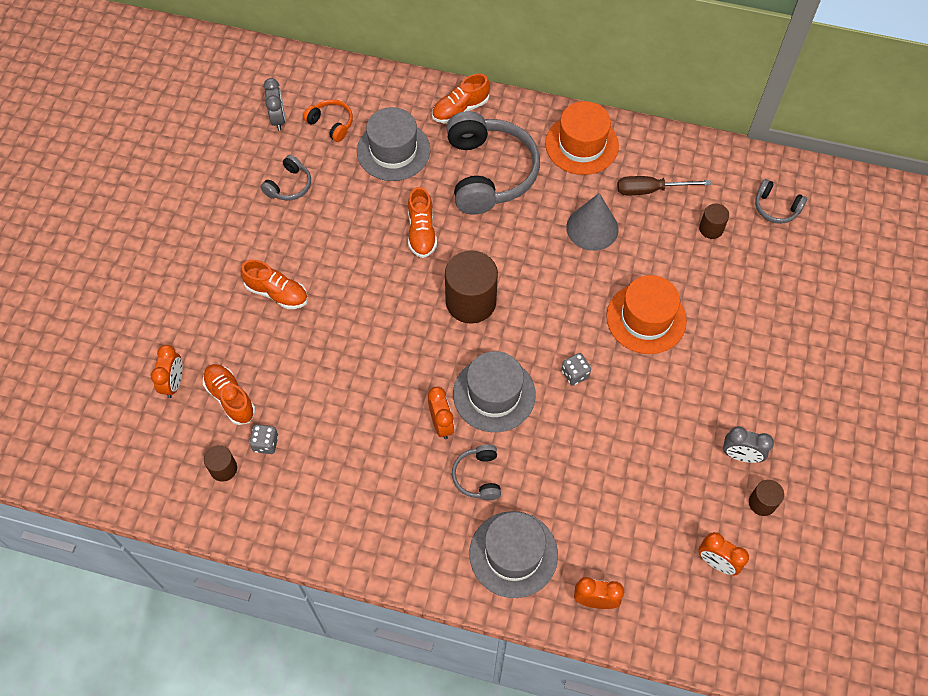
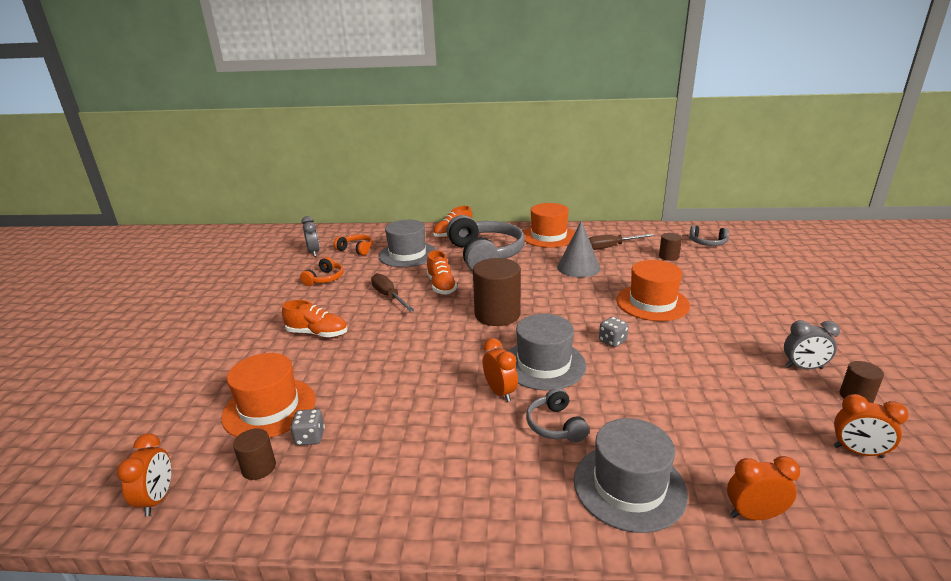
camera: 10 degrees left, 35 degrees down
orange clock [151,345,183,398] -> orange clock moved to [117,434,171,517]
orange shoe [203,364,255,425] -> orange hat [221,353,316,438]
grey headphones [260,155,311,201] -> orange headphones [300,257,343,286]
none -> brown screwdriver [371,273,415,312]

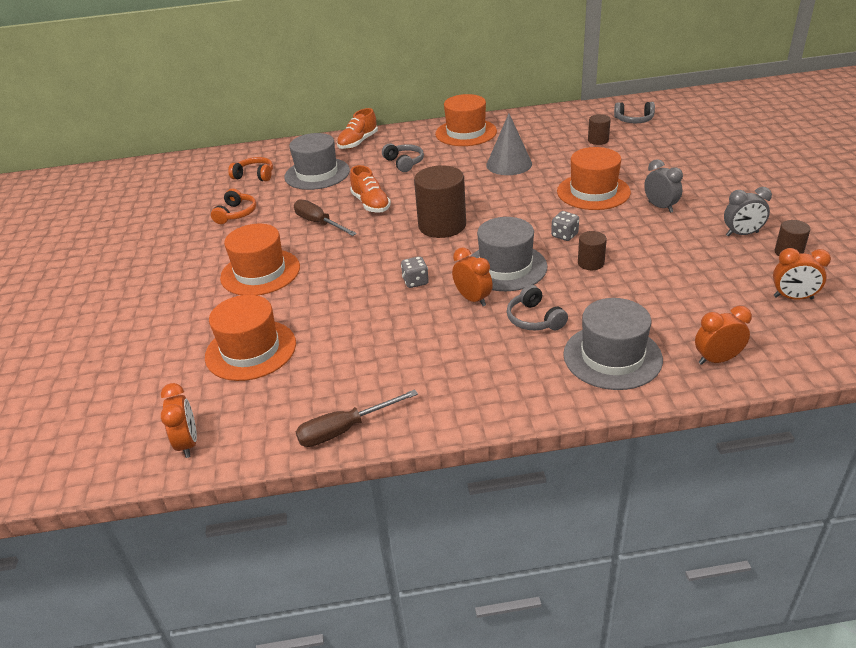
camera: 10 degrees left, 10 degrees up
brown cylinder [233,428,276,480] -> brown cylinder moved to [578,231,607,270]
orange shoe [282,300,348,337] -> orange hat [220,224,300,295]
grey dice [290,409,325,446] -> grey dice moved to [401,256,429,288]
grey clock [301,216,320,257] -> grey clock moved to [644,159,683,213]
grey headphones [446,215,525,270] -> grey headphones [382,143,424,172], size x0.46
brown screwdriver [589,234,654,250] -> brown screwdriver moved to [296,389,418,447]

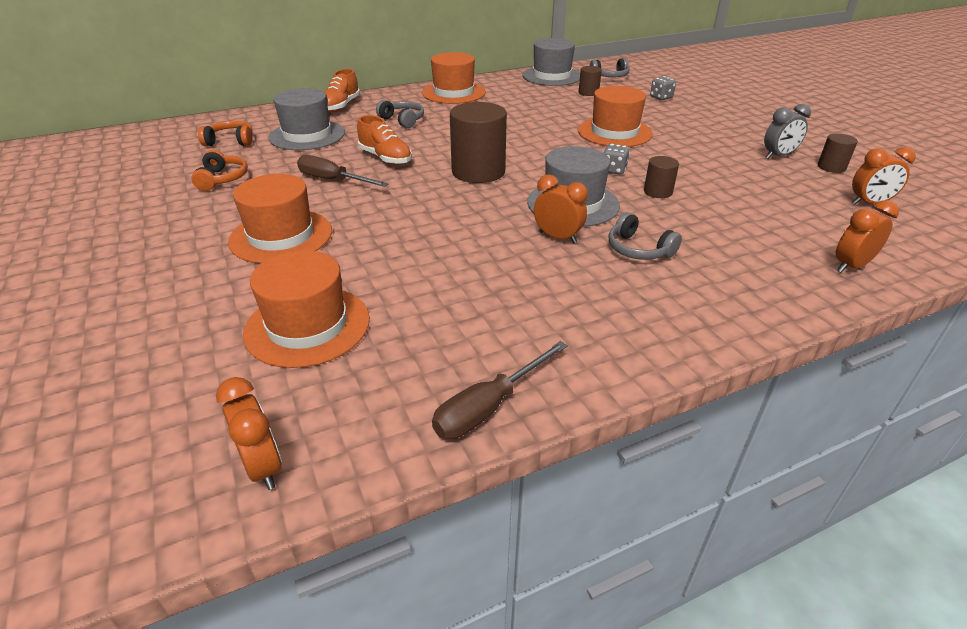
camera: 20 degrees left, 0 degrees up
grey dice [401,256,429,288] -> grey dice moved to [650,76,676,100]
grey cone [486,114,532,175] -> none
grey hat [563,298,663,390] -> grey hat moved to [522,38,580,86]
grey clock [644,159,683,213] -> none

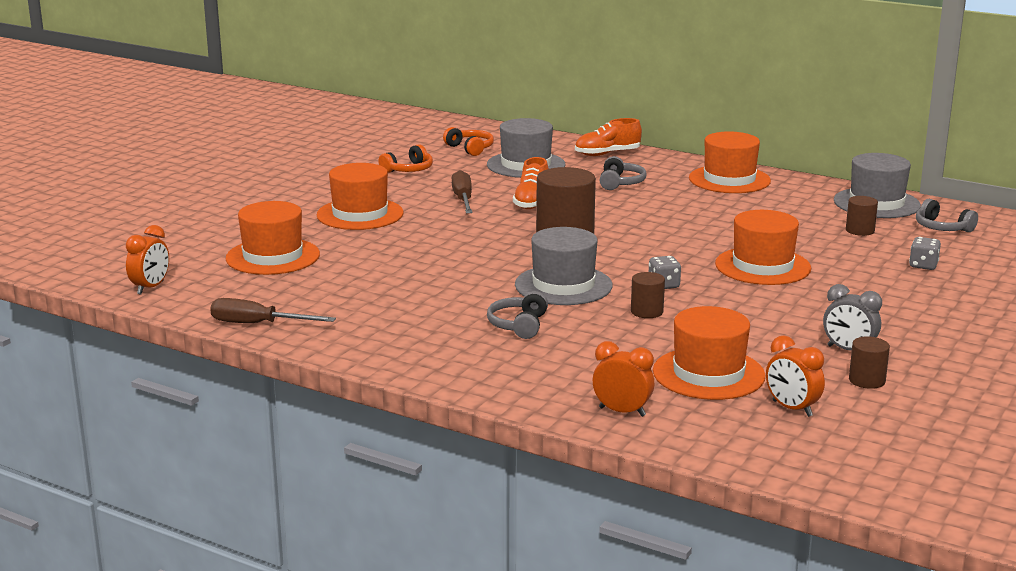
camera: 55 degrees right, 15 degrees down
orange clock [534,175,588,243] -> none
none -> orange hat [653,306,765,400]

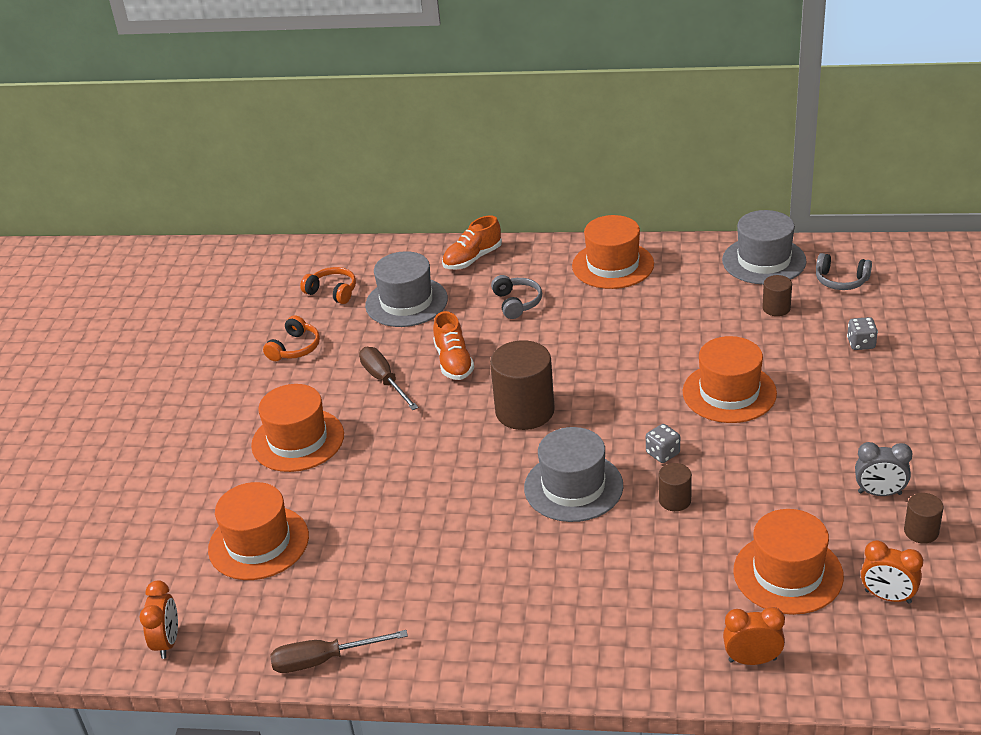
camera: 20 degrees left, 15 degrees up
grey headphones [487,291,548,339] -> none

